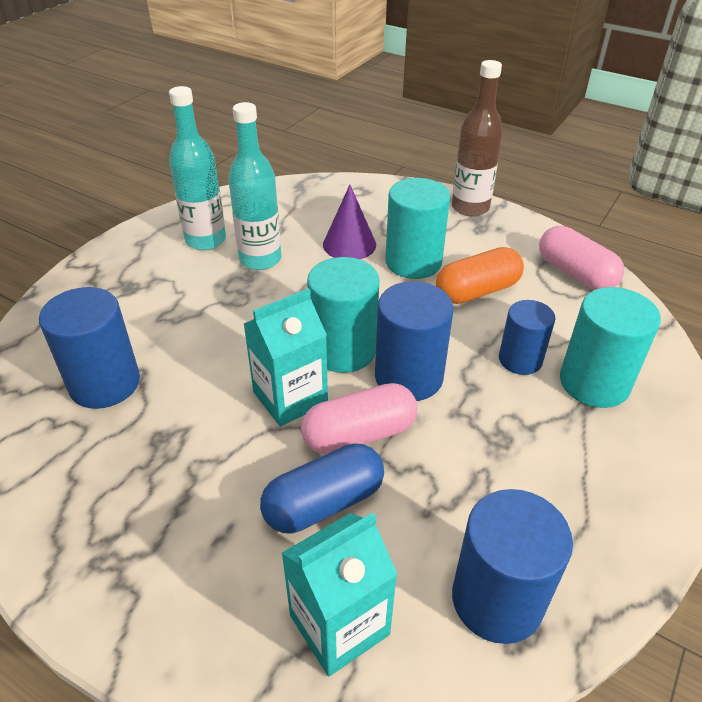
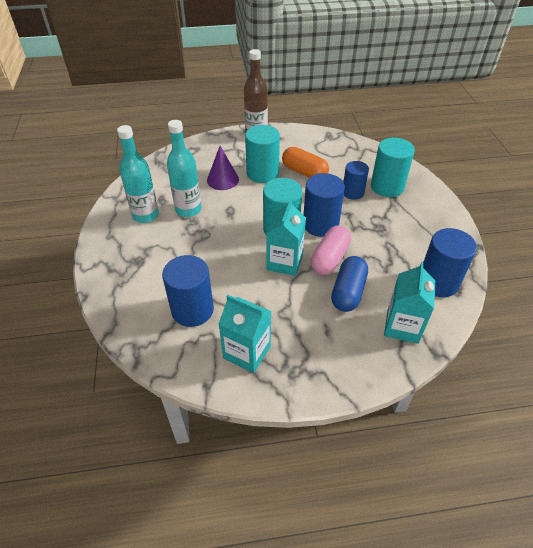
camera: 40 degrees left, 5 degrees up
orange capsule [436,247,524,304] -> orange capsule turned 75 degrees counterclockwise [282,147,329,178]
pink capsule [539,226,624,290] -> none
none -> turquoise carton [219,295,271,373]

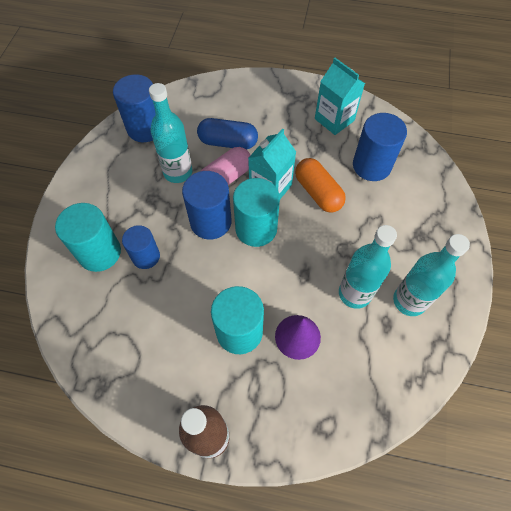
camera: 160 degrees left, 15 degrees up
orange capsule [282,147,329,178] -> orange capsule moved to [295,158,346,212]
blue capsule [331,256,368,312] -> blue capsule turned 60 degrees clockwise [197,118,258,149]
turquoise carton [384,262,436,344] -> none
none -> turquoise bottle [149,83,192,183]

